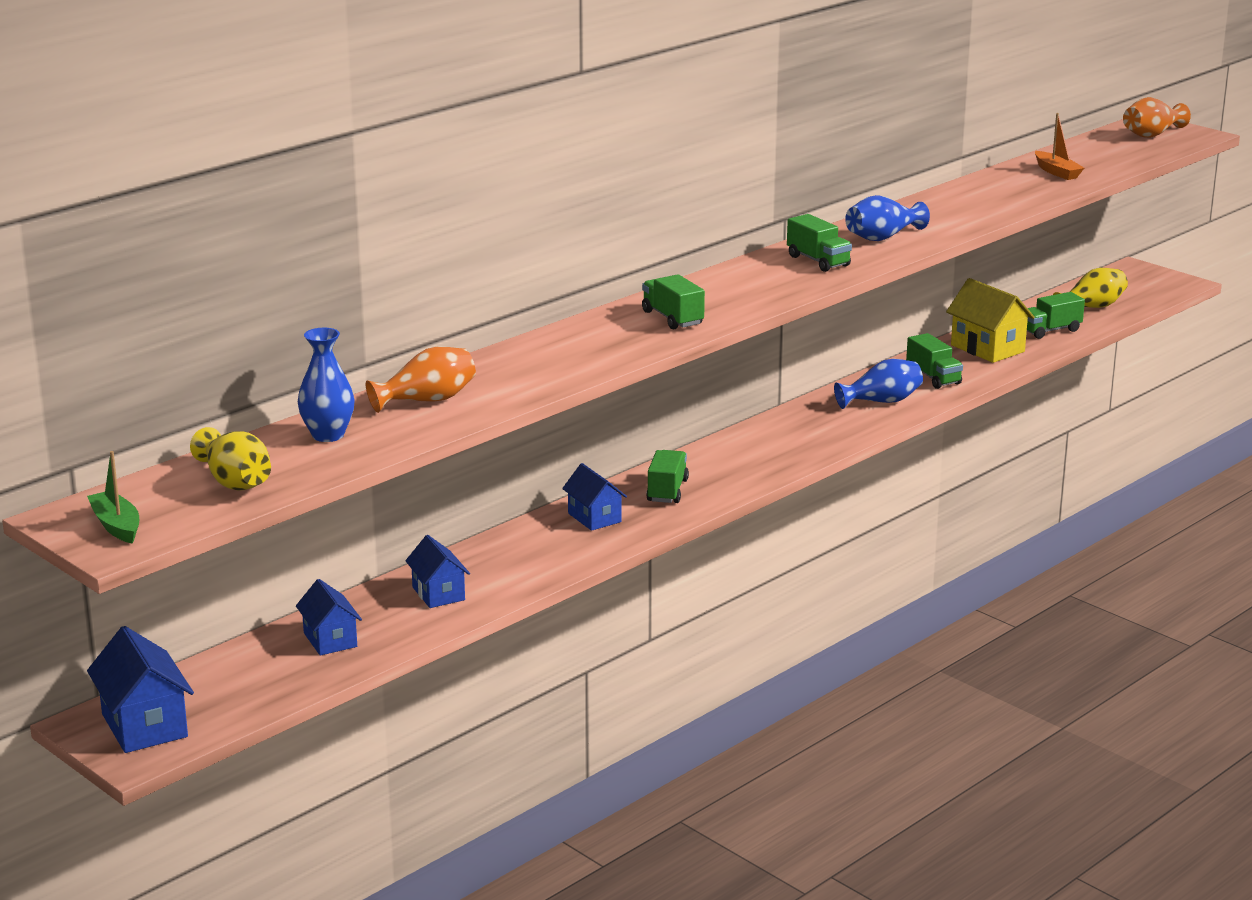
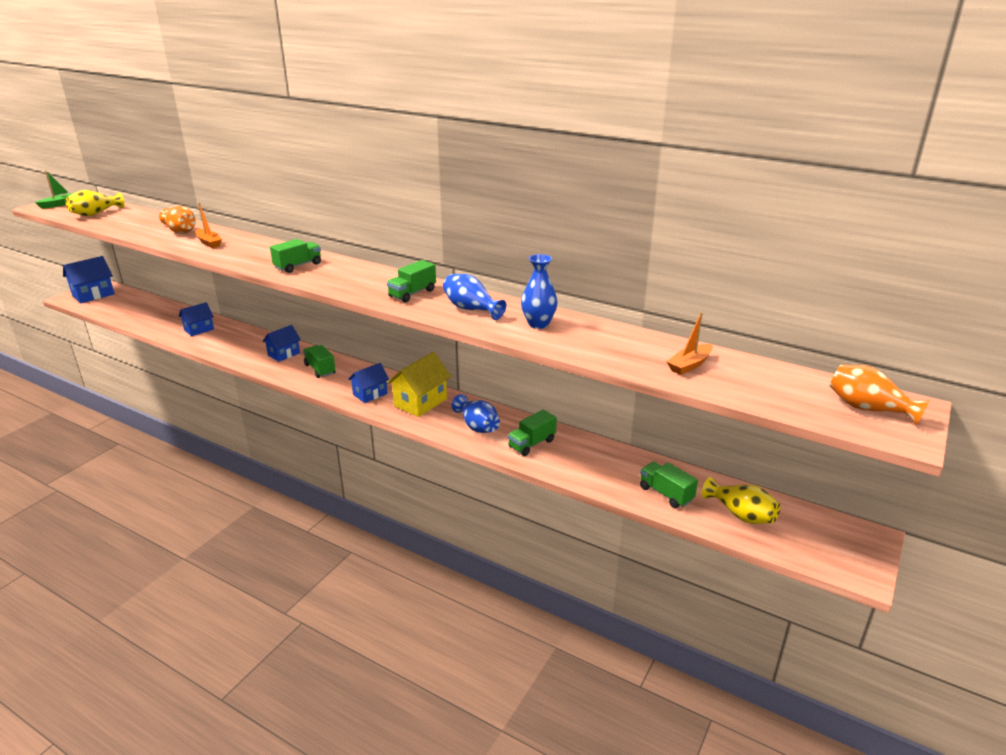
camera: 75 degrees right, 5 degrees up
blue house [296,579,362,656] -> blue house moved to [348,363,389,403]
blue vase [298,328,355,442] -> blue vase moved to [521,254,557,329]
green truck [646,450,689,503] -> green truck turned 120 degrees counterclockwise [303,345,335,378]
yellow house [946,278,1035,363] -> yellow house moved to [387,352,451,417]
none -> orange boat [196,202,222,248]

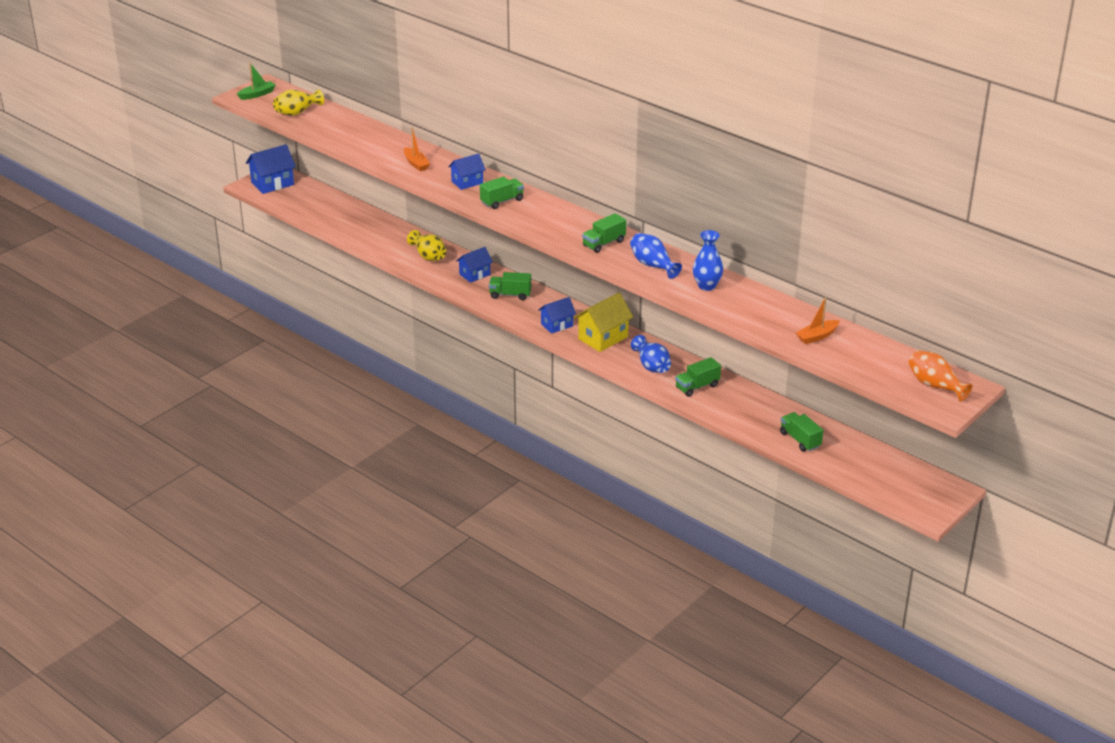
camera: 10 degrees right, 5 degrees up
orange vase [159,206,196,234] -> none
blue house [179,302,214,336] -> blue house moved to [448,153,485,190]
green truck [303,345,335,378] -> green truck turned 60 degrees counterclockwise [489,272,531,300]
yellow vase [702,477,780,524] -> yellow vase moved to [407,230,446,261]

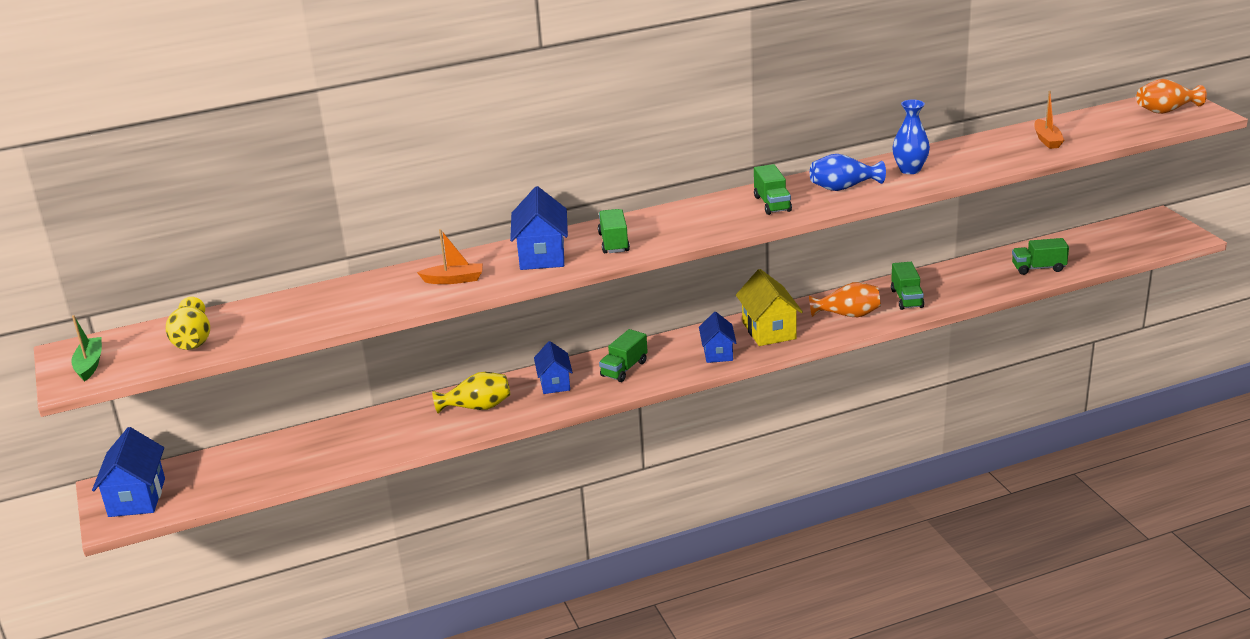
camera: 60 degrees left, 5 degrees down
blue house [448,153,485,190] -> blue house [510,186,568,270], size x1.53
blue vase [631,335,671,373] -> orange vase [809,282,881,317]

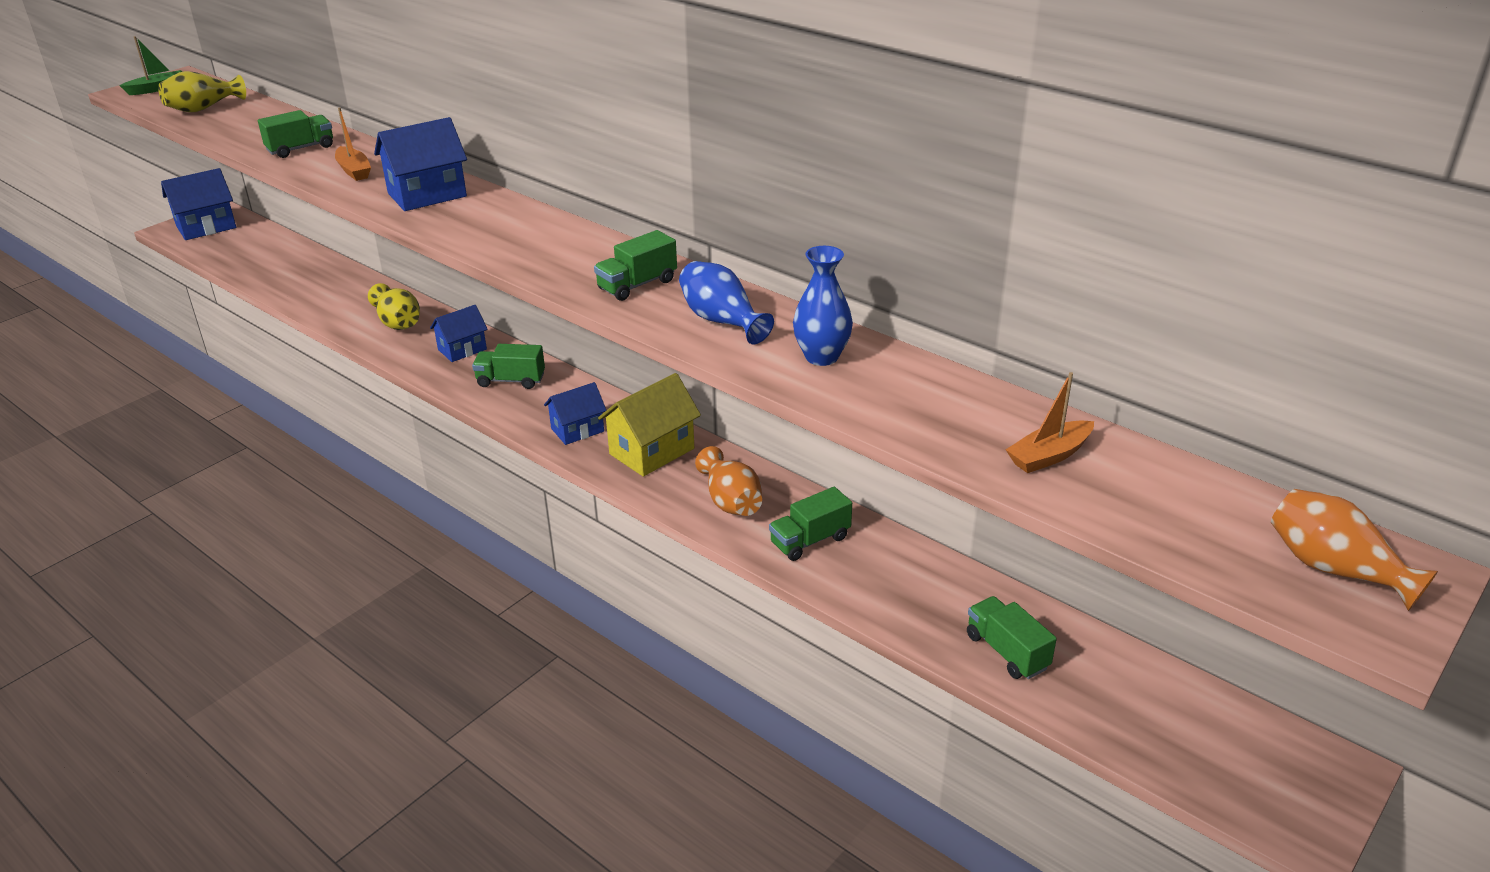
camera: 60 degrees right, 5 degrees up
green truck [598,209,630,253] -> green truck moved to [258,110,333,158]

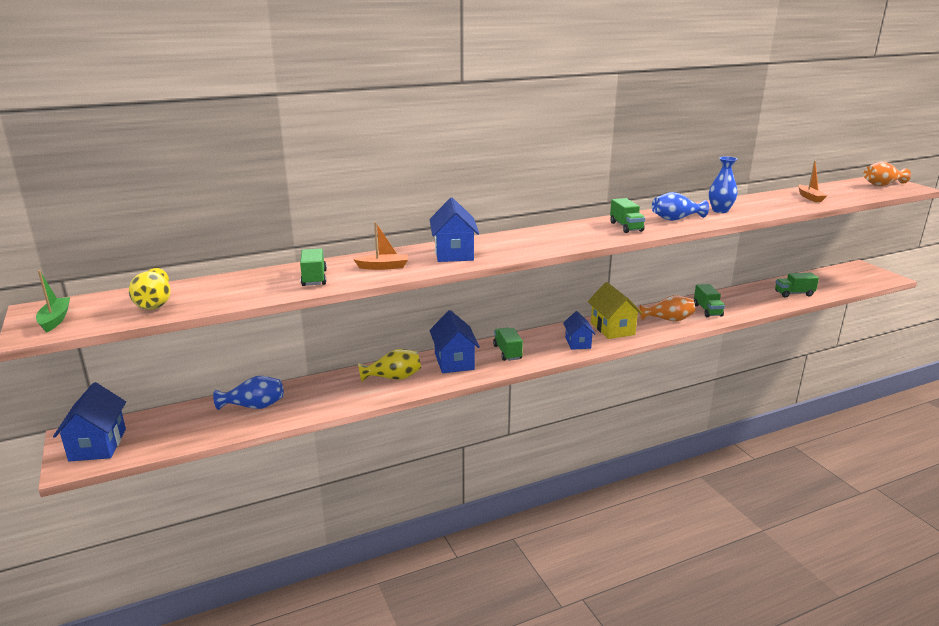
camera: 65 degrees left, 10 degrees down
blue house [430,305,488,362] -> blue house [429,310,480,373], size x1.53
green truck [472,344,545,389] -> green truck turned 135 degrees clockwise [493,328,523,361]
none -> blue vase [213,376,284,410]

